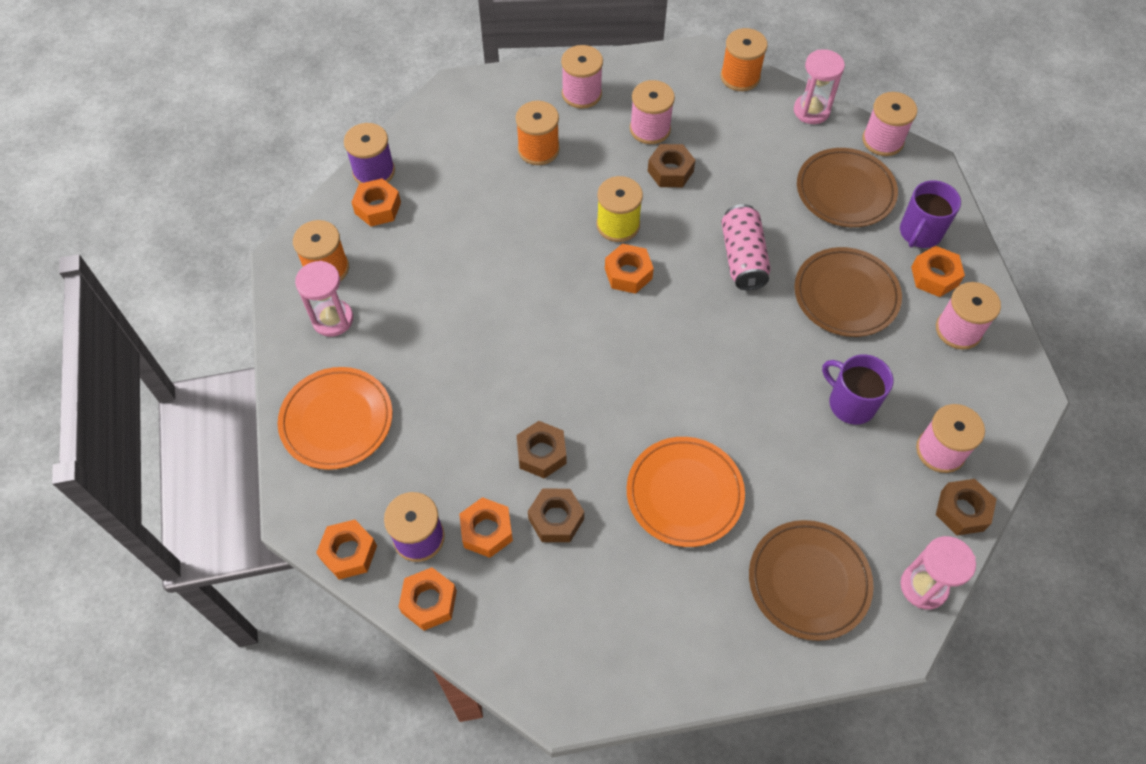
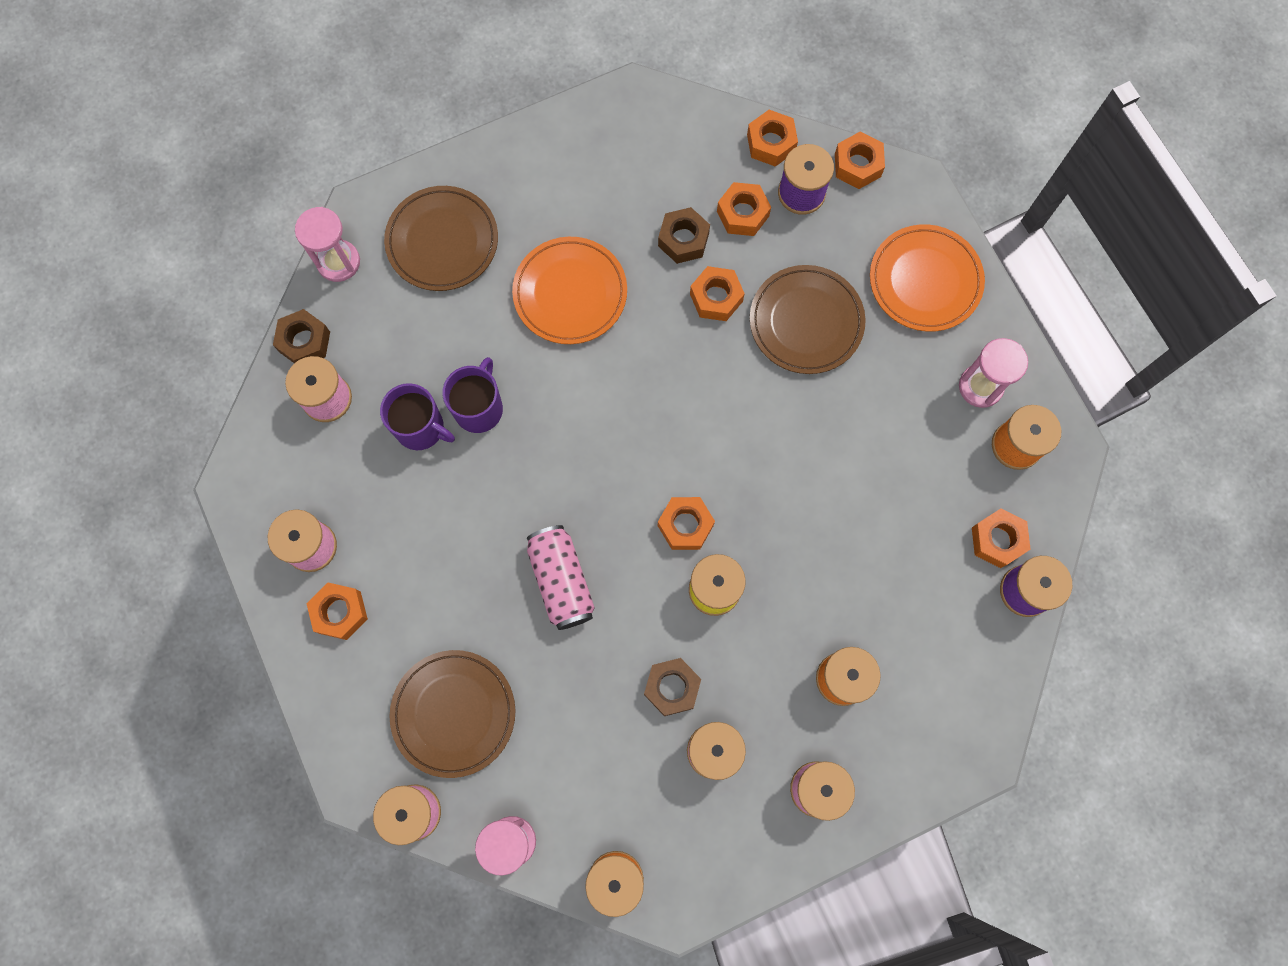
camera: 165 degrees right, 15 degrees up
brown nut [517,421,566,479] -> orange nut [690,266,745,321]
brown plate [794,247,902,337] -> brown plate moved to [750,265,865,374]
purple mug [900,180,961,248] -> purple mug moved to [442,357,503,433]

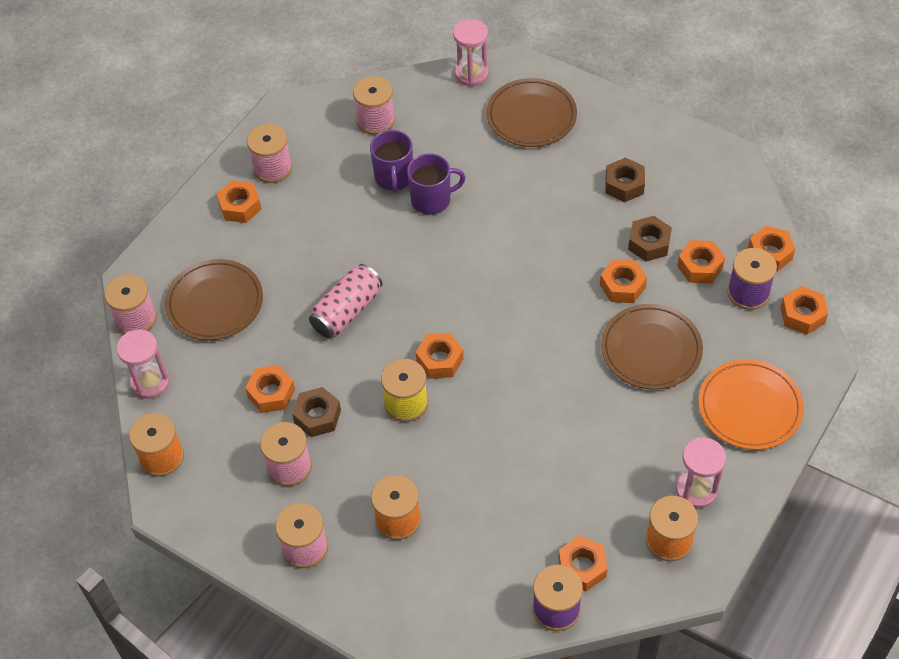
camera: 60 degrees right, 20 degrees down
brown nut [273,309,330,363] -> brown nut moved to [605,157,645,202]
orange plate [512,237,627,344] -> none
none -> orange nut [245,365,295,413]

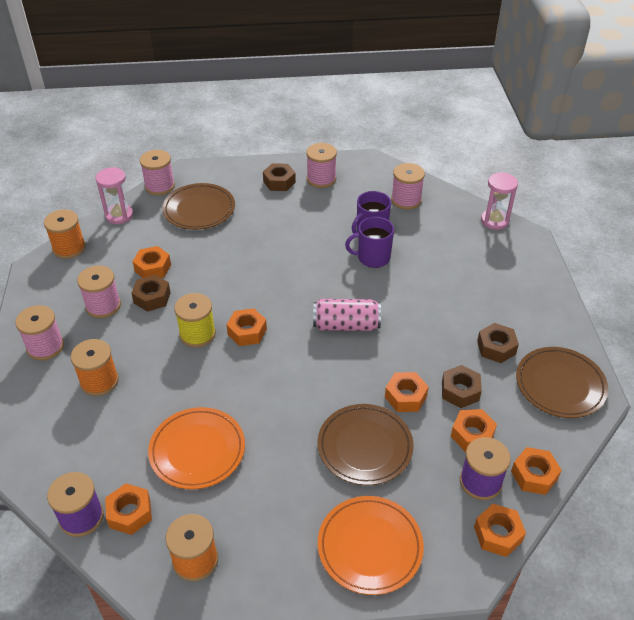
camera: 50 degrees right, 10 degrees down
orange nut [217,180,261,223] -> brown nut [263,163,296,191]
pink can [309,264,382,338] -> pink can moved to [313,299,381,331]
purple mug [407,153,466,215] -> purple mug turned 135 degrees clockwise [345,217,394,268]
brown plate [487,78,577,147] -> brown plate moved to [516,347,608,418]
pink hourglass [676,437,726,508] -> none
none -> orange plate [148,407,245,489]

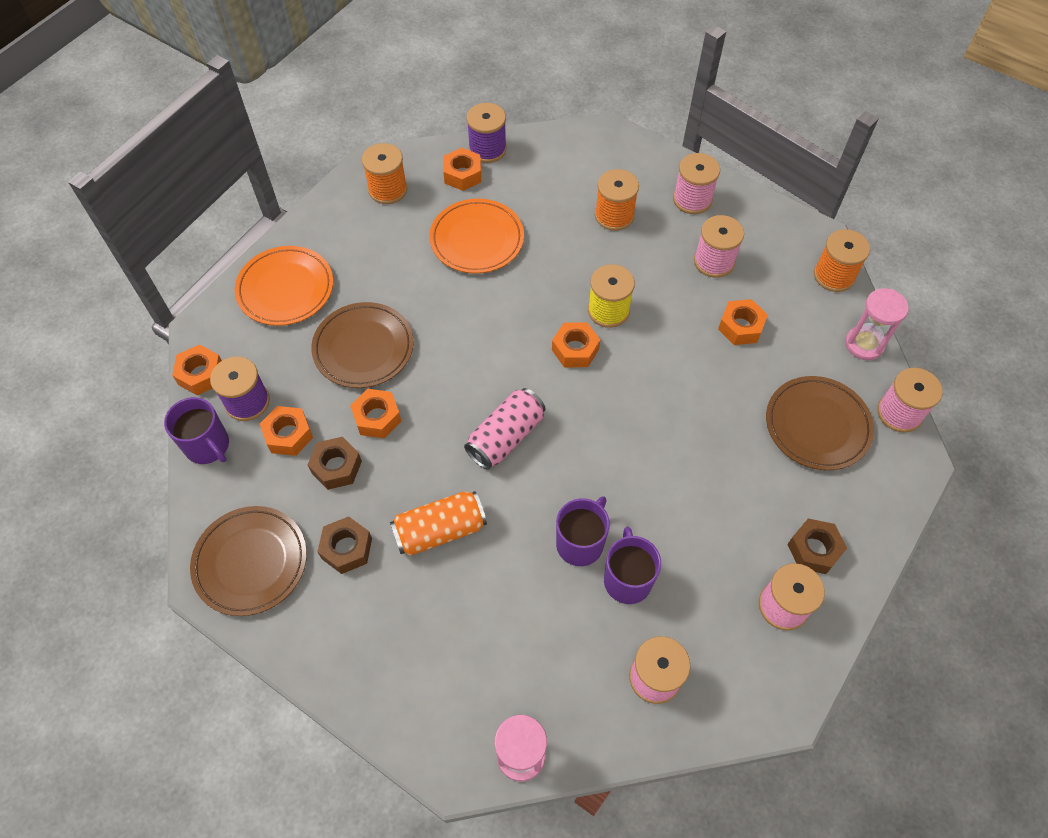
camera: 130 degrees right, 15 degrees up
brown nut [131,275,171,312] -> none
orange nut [511,447,562,495] -> purple mug [164,397,229,464]
none -> orange can [390,491,487,556]

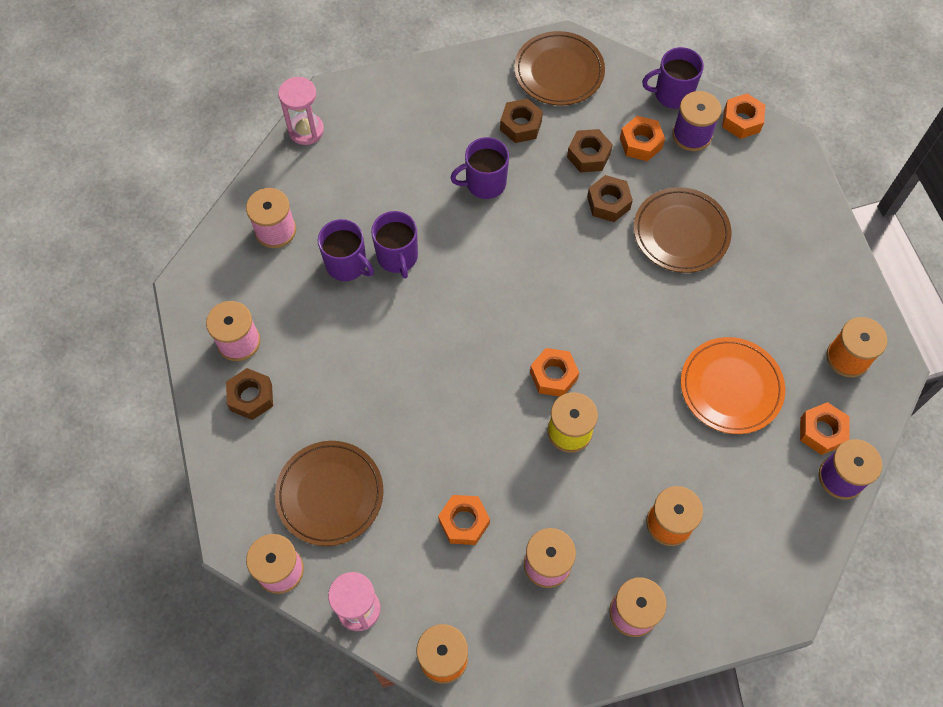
camera: 130 degrees right, 5 degrees up
orange plate [234,246,333,326] -> none
orange nut [350,389,401,438] -> brown nut [587,175,633,222]
orange can [390,491,487,556] -> purple mug [450,137,509,199]
pink can [464,388,545,470] -> none

